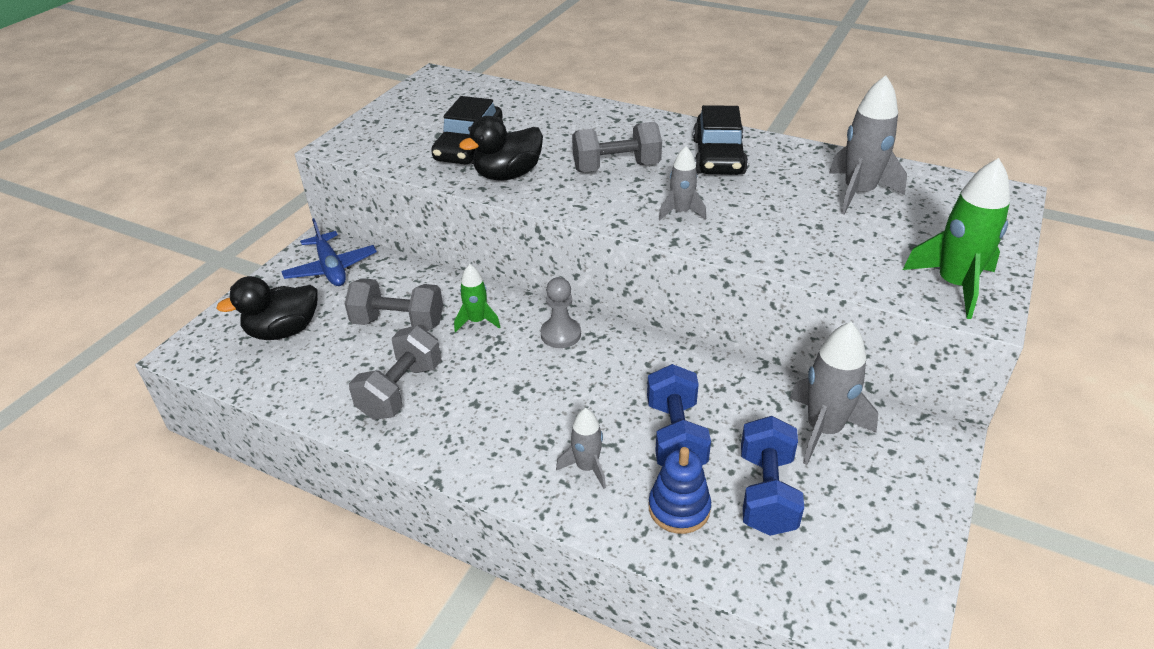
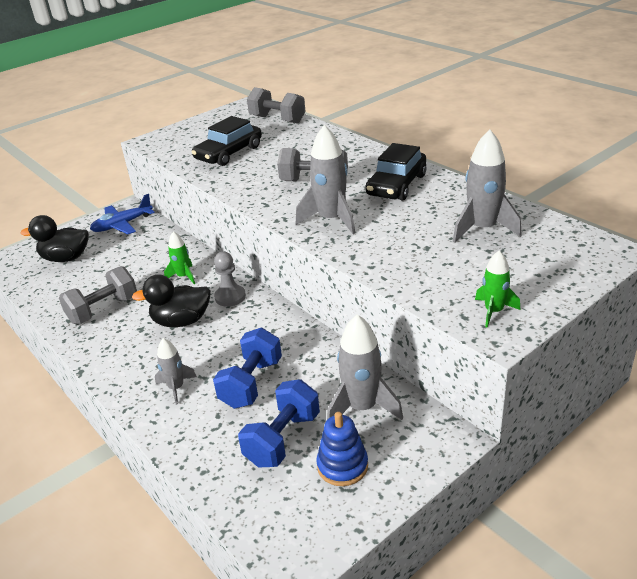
camera: 25 degrees right, 5 degrees down
blue plane [281,218,377,286] -> blue plane turned 60 degrees clockwise [90,194,155,234]
grey dumbbell [345,278,443,331] -> grey dumbbell moved to [247,87,306,124]
black duck [459,116,543,180] -> black duck moved to [132,274,211,327]
blue stacking toy [649,447,711,534] -> blue stacking toy moved to [316,412,368,486]
grey rocket [659,146,706,220] -> grey rocket [296,125,355,234], size x1.71
green rocket [903,158,1010,319] -> green rocket [475,250,520,328], size x0.59

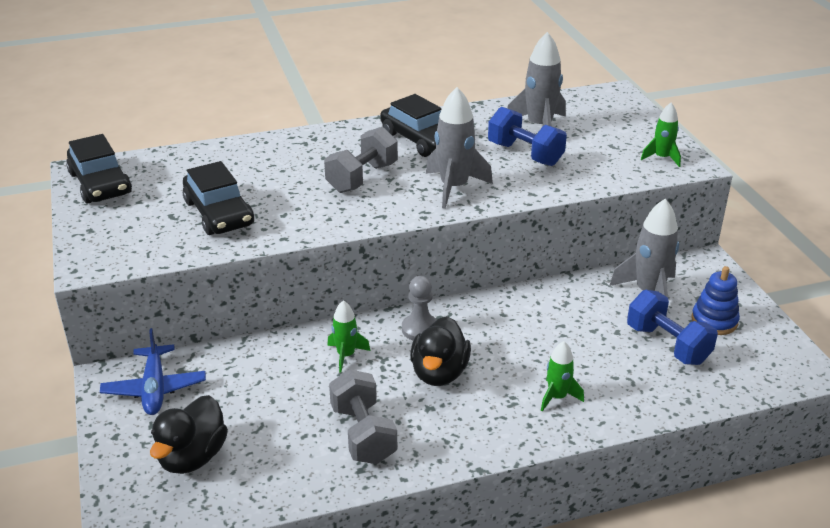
camera: 70 degrees left, 0 degrees up
grey rocket [155,338,197,405] -> green rocket [541,341,584,412]
blue dumbbell [213,328,282,409] -> blue dumbbell moved to [488,107,567,166]
grey dumbbell [247,87,306,124] -> none
none -> black car [66,134,132,203]

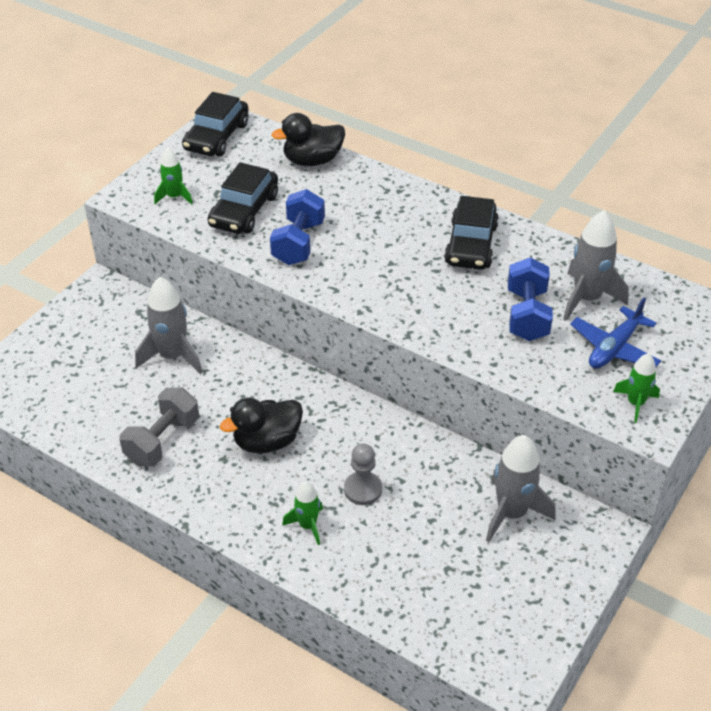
camera: 50 degrees right, 10 degrees up
blue plane [100,328,206,415] -> blue plane moved to [570,297,661,369]
black duck [150,395,228,474] -> black duck moved to [272,113,345,166]
grey dumbbell [324,127,398,193] -> none
green rocket [327,300,370,372] -> green rocket moved to [154,148,193,204]
grey pawn [402,276,437,341] -> grey pawn moved to [344,444,382,505]
grey rocket [426,87,493,209] -> grey rocket moved to [135,277,202,374]
blue dumbbell [627,290,718,365] -> blue dumbbell moved to [270,189,325,265]
blue stacking toy [691,266,740,335] -> none

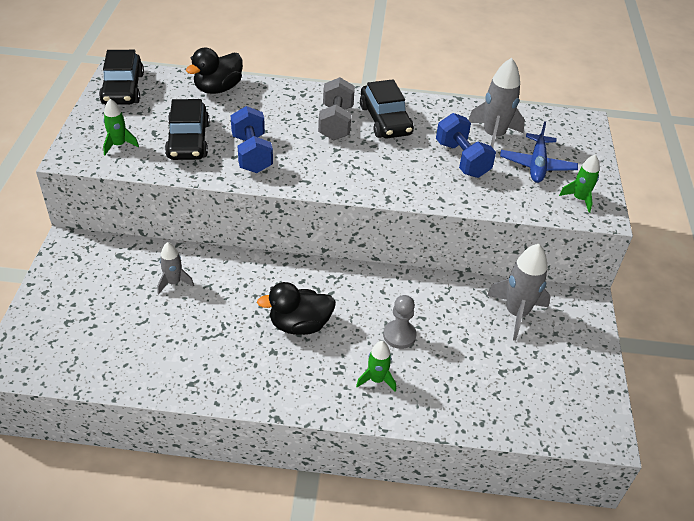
camera: 30 degrees left, 0 degrees up
grey dumbbell [120,387,199,466] -> grey dumbbell moved to [318,77,355,141]
grey rocket [135,277,202,374] -> grey rocket [157,242,194,294], size x0.59
black duck [220,398,303,453] -> black duck turned 45 degrees clockwise [257,282,336,335]

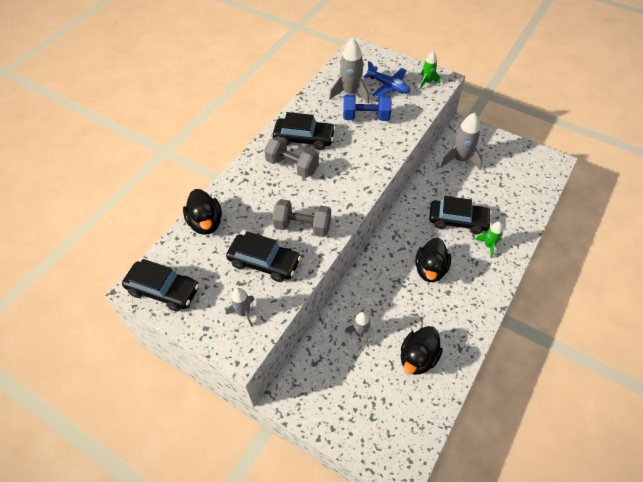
camera: 60 degrees left, 10 degrees up
green rocket [103,99,139,155] -> grey rocket [226,288,255,327]
blue dumbbell [231,106,273,173] -> grey dumbbell [272,199,331,237]
grey pawn [383,295,417,349] -> black car [429,196,492,234]
none -> black duck [401,326,443,375]

